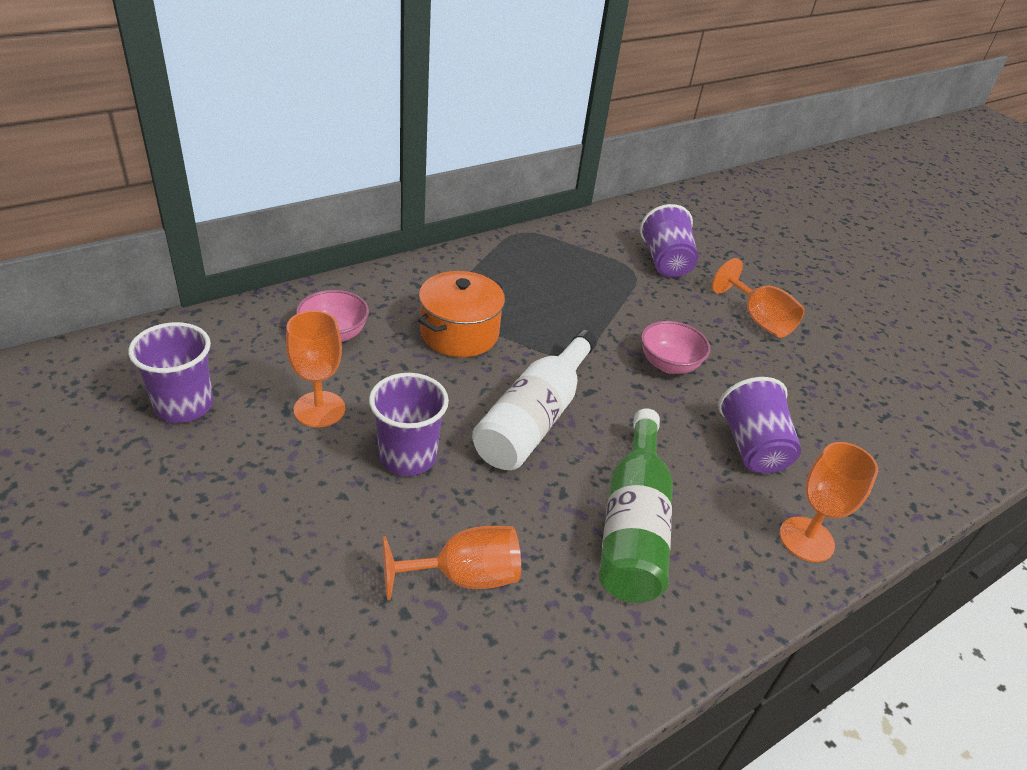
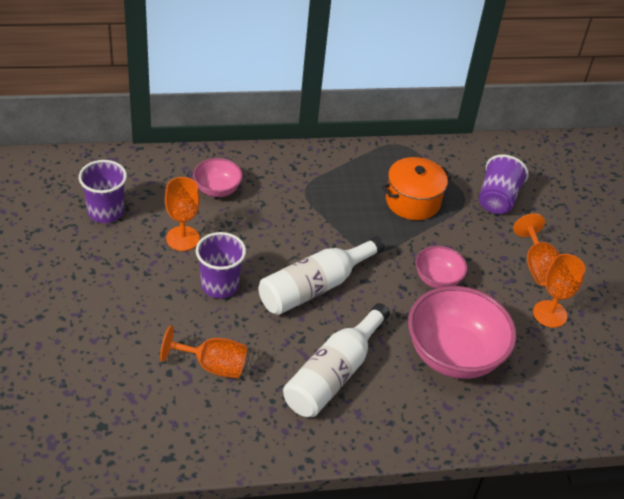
camera: 25 degrees right, 5 degrees up
orange pot [418,271,505,357] -> orange pot moved to [382,157,452,220]
green bottle [599,408,673,603] -> white bottle [283,303,390,417]
purple cup [718,377,801,473] -> pink bowl [408,286,516,379]
orange goblet [779,442,878,562] -> orange goblet moved to [533,254,585,328]

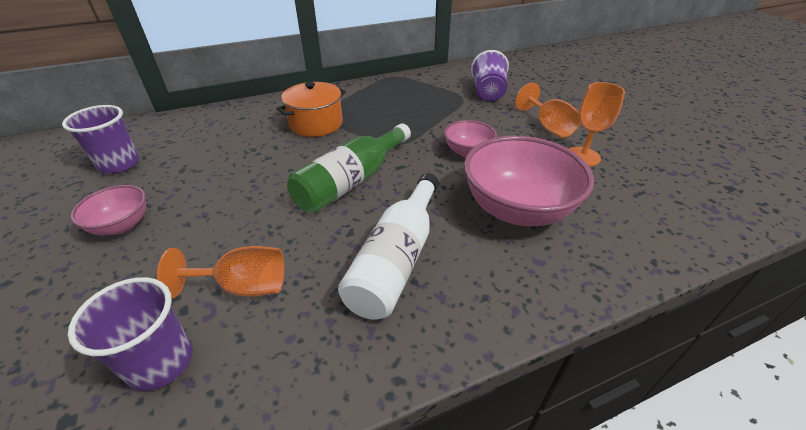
camera: 10 degrees left, 5 degrees down
orange goblet [165,177,200,251] -> none
pink bowl [193,158,243,197] -> pink bowl moved to [70,185,146,235]
purple cup [196,232,246,298] -> purple cup moved to [68,277,192,391]
white bottle [259,236,385,315] -> green bottle [287,123,411,214]
orange pot [382,157,452,220] -> orange pot moved to [276,82,346,137]

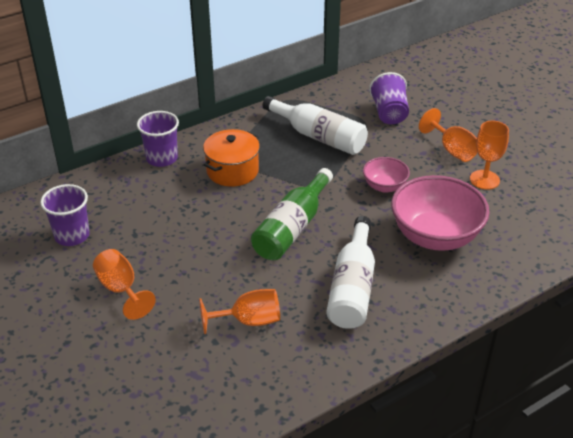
camera: 10 degrees left, 0 degrees up
purple cup [68,277,192,391] -> purple cup moved to [137,111,179,167]
pink bowl [70,185,146,235] -> orange goblet [93,249,156,320]
none -> white bottle [263,96,368,155]

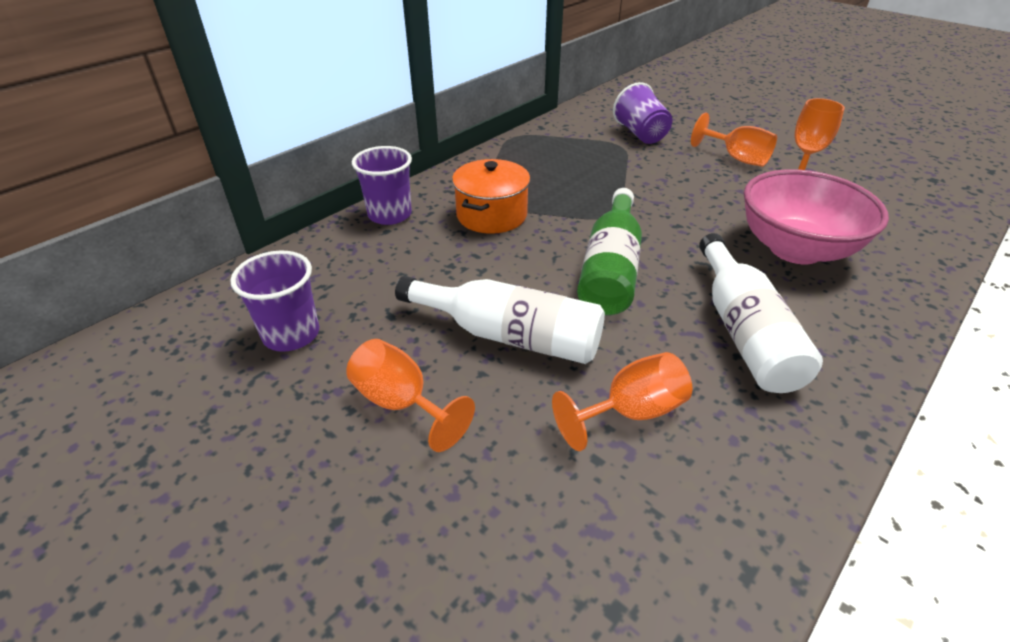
camera: 15 degrees left, 0 degrees up
white bottle [263,96,368,155] -> white bottle moved to [395,276,605,364]
pink bowl [363,157,410,193] -> none

